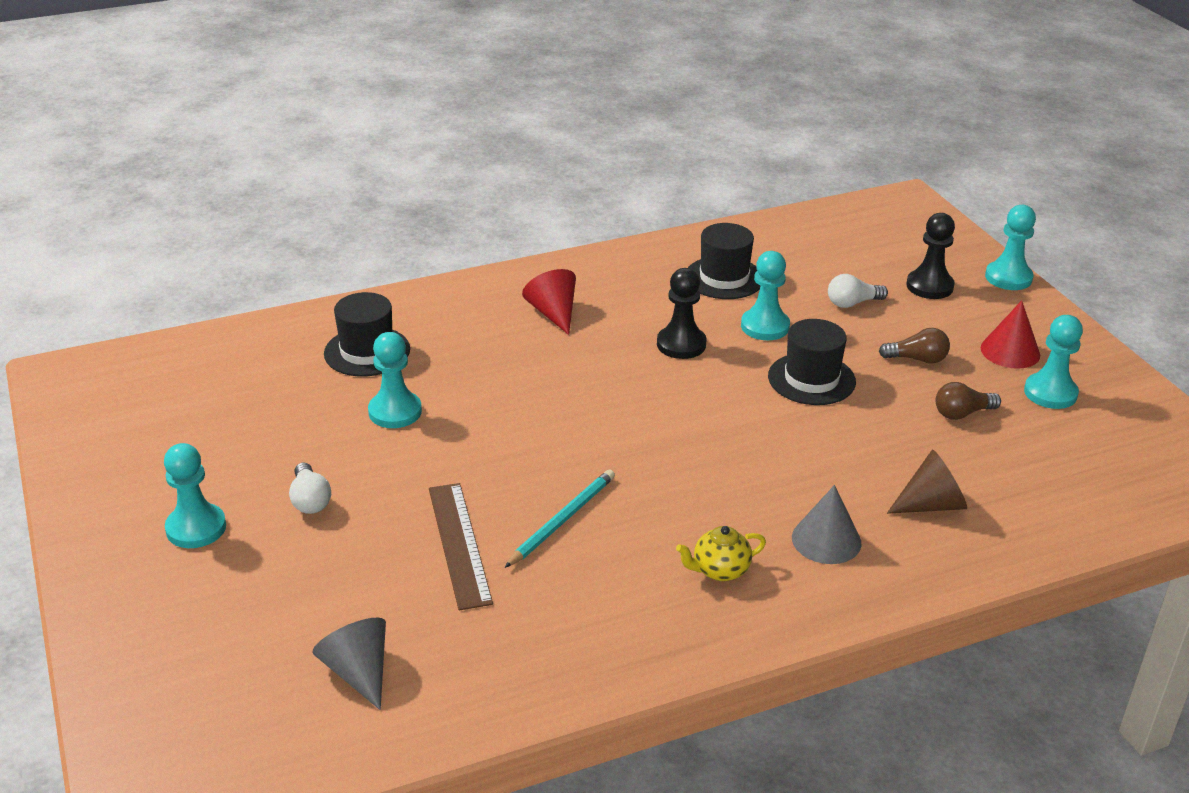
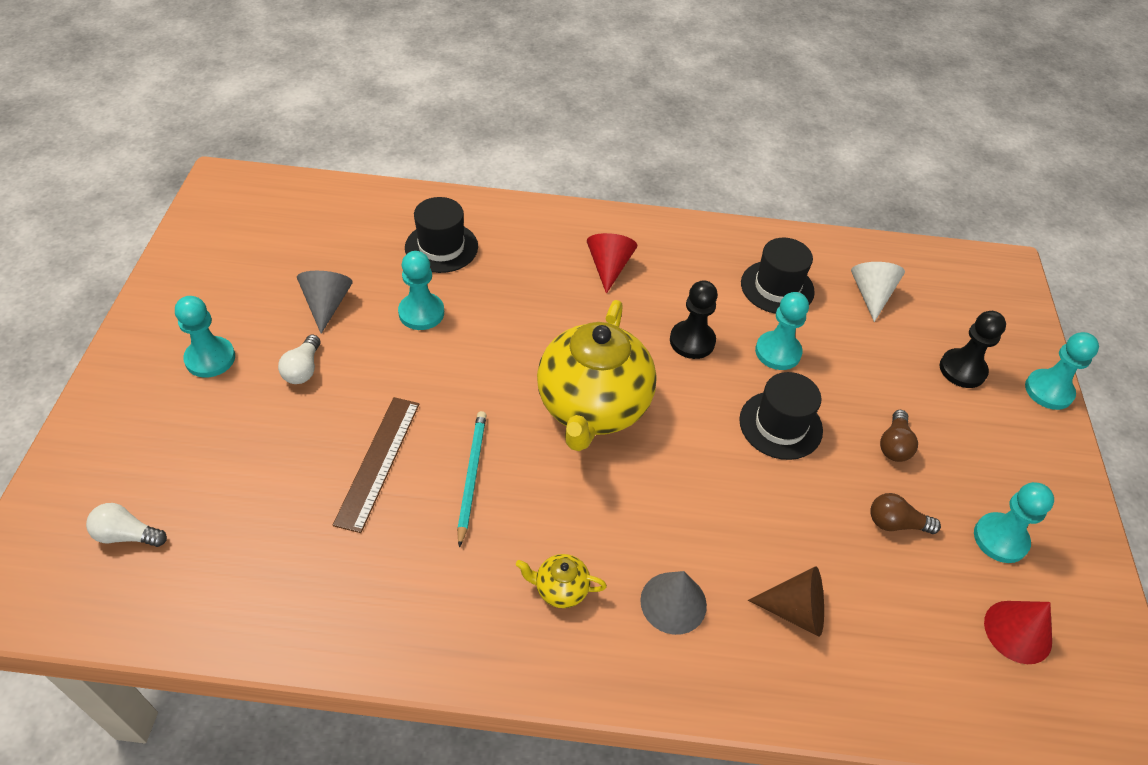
camera: 25 degrees right, 15 degrees up
grey cone [312,618,386,710] -> grey cone moved to [297,271,353,334]
turquoise pencil [505,469,615,568] -> turquoise pencil turned 60 degrees counterclockwise [457,411,487,548]
white light bulb [828,274,888,308] -> white light bulb moved to [86,503,167,547]
brown light bulb [879,328,950,364] -> brown light bulb turned 75 degrees clockwise [880,410,918,462]
red cone [981,300,1040,369] -> red cone moved to [984,601,1052,664]
none -> yellow teapot [537,300,657,451]
none -> white cone [851,262,905,322]

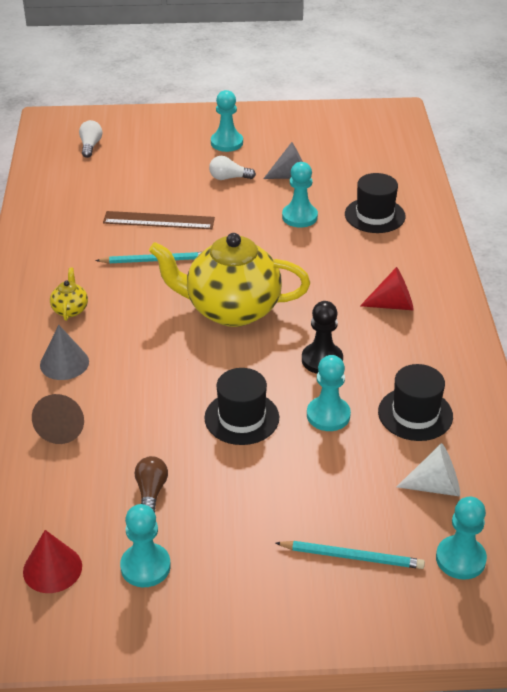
camera: 85 degrees right, 10 degrees down
brown light bulb [880,410,918,462] -> none
black pawn [940,311,1006,388] -> turquoise pencil [275,541,425,569]
turquoise pawn [1025,332,1099,410] -> turquoise pawn moved to [436,497,487,580]

